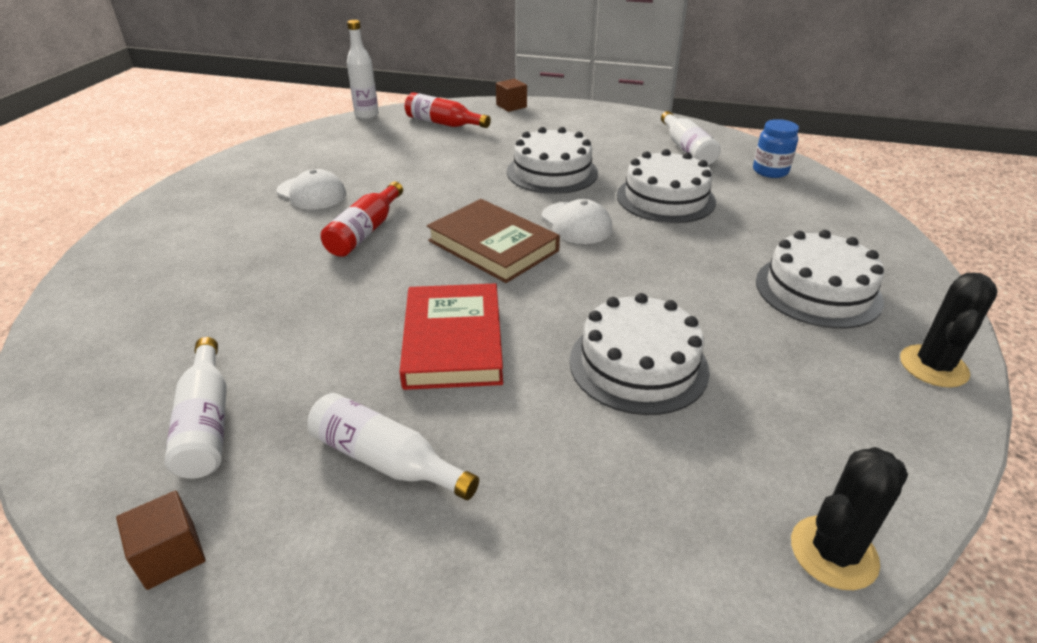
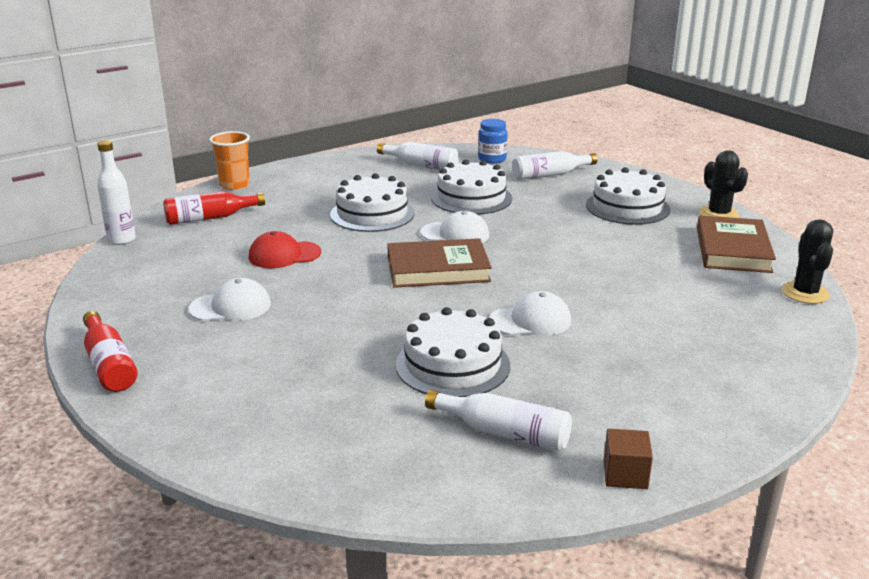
camera: 50 degrees left, 10 degrees down
white bottle [308,393,479,500] -> white bottle moved to [512,151,598,180]
red bottle [320,182,403,257] -> red bottle moved to [83,311,138,392]
red book [399,283,503,390] -> white cap [490,291,571,336]
brown cube [496,79,527,112] -> orange cup [209,131,250,190]
white cake [569,293,710,415] -> white cake moved to [396,307,510,397]
none -> red cap [249,231,321,268]
none -> brown book [697,215,776,273]

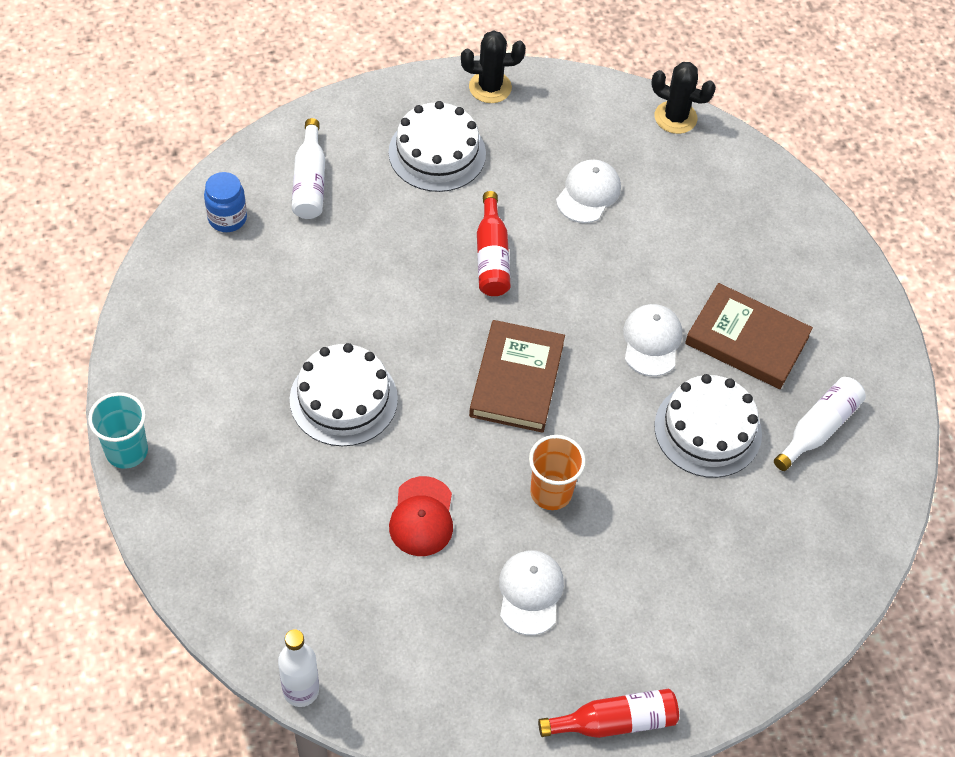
camera: 75 degrees left, 30 degrees up
red bottle [163,191,265,225] -> red bottle moved to [477,191,511,296]
orange cup [209,131,250,190] -> orange cup moved to [529,435,586,510]
white bottle [377,142,459,170] -> none
white cap [420,211,489,243] -> white cap moved to [556,160,621,223]
white cake [431,159,512,215] -> none
brown cube [604,429,653,489] -> none
brown book [697,215,776,273] -> brown book moved to [685,283,813,389]
none -> turquoise cup [88,392,148,469]

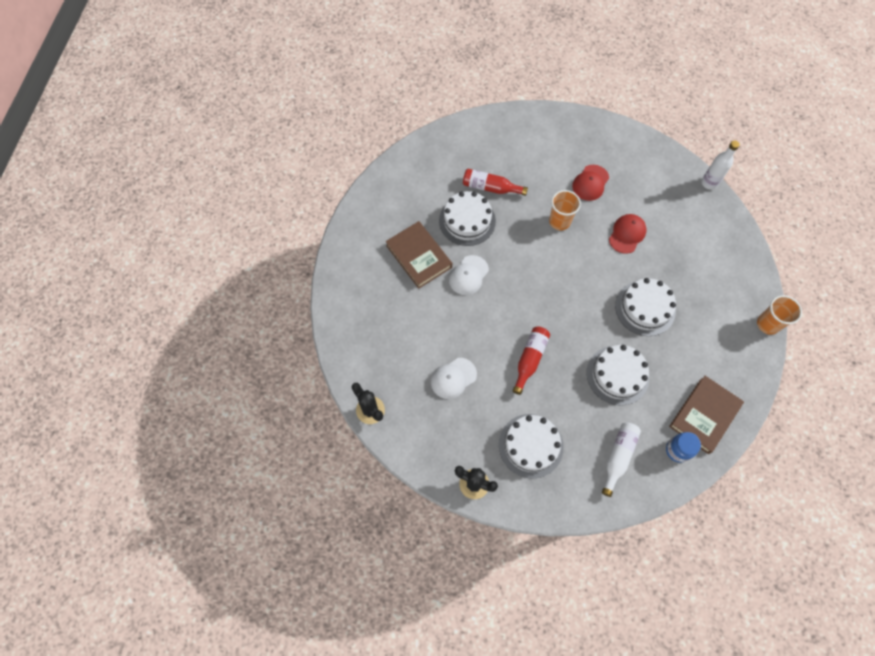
camera: 150 degrees left, 10 degrees up
turquoise cup [88,392,148,469] -> orange cup [757,295,802,335]
brown book [469,320,565,433] -> brown book moved to [669,376,744,454]
white cap [499,551,564,635] -> red cap [572,165,609,201]
red bottle [538,689,679,738] -> red bottle moved to [463,169,528,196]
white bottle [774,377,866,471] -> none
none -> white cake [587,345,649,405]

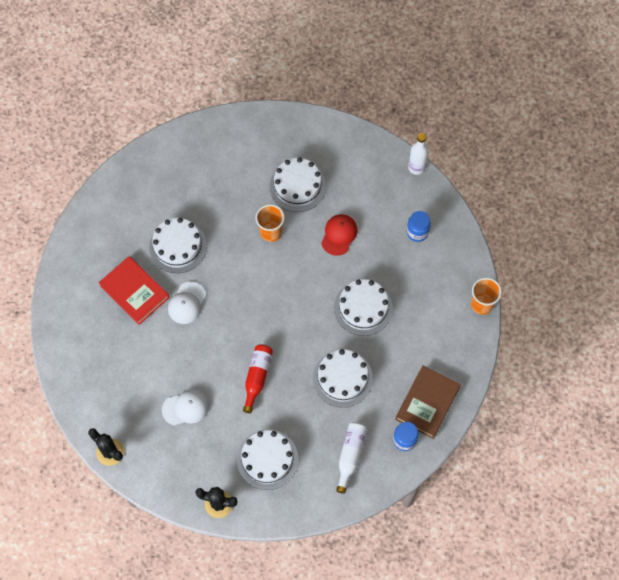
camera: 10 degrees left, 0 degrees up
brown book [386,221,452,289] -> red book [99,256,169,325]
white cap [431,358,477,399] -> white cap turned 150 degrees counterclockwise [162,390,209,425]
red bottle [463,169,528,196] -> none
red cap [572,165,609,201] -> white cake [270,157,326,212]
none -> blue jar [407,211,431,242]

